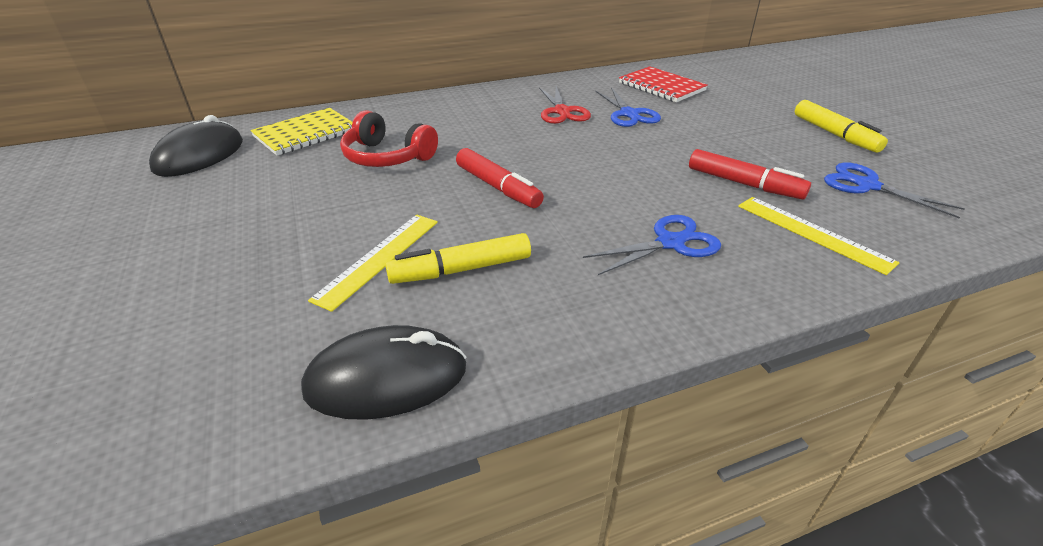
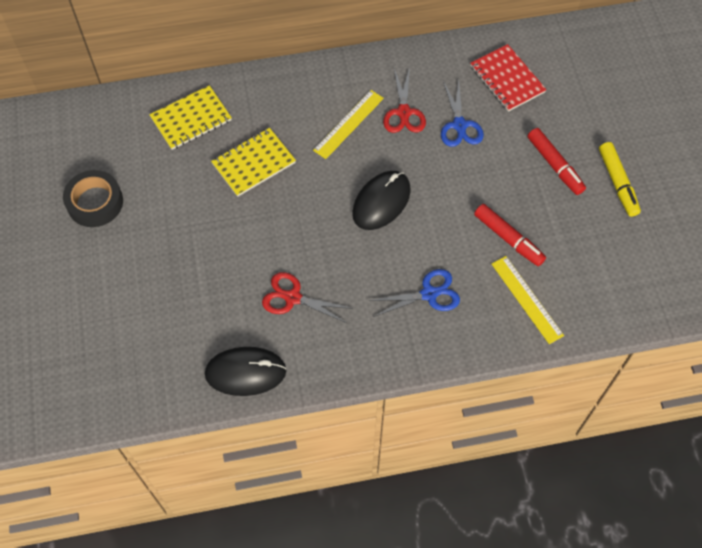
camera: 10 degrees right, 25 degrees up
black mouse [149,115,243,177] -> black mouse moved to [352,171,411,230]
yellow ruler [308,215,438,312] -> yellow ruler moved to [313,90,384,159]
red headphones [340,110,438,167] -> yellow notebook [211,128,296,197]
yellow marker [385,233,531,284] -> red scissors [262,272,354,324]
red marker [456,148,544,208] -> red marker moved to [528,128,586,195]
blue scissors [824,162,965,218] -> none
none -> black tape [63,170,123,227]

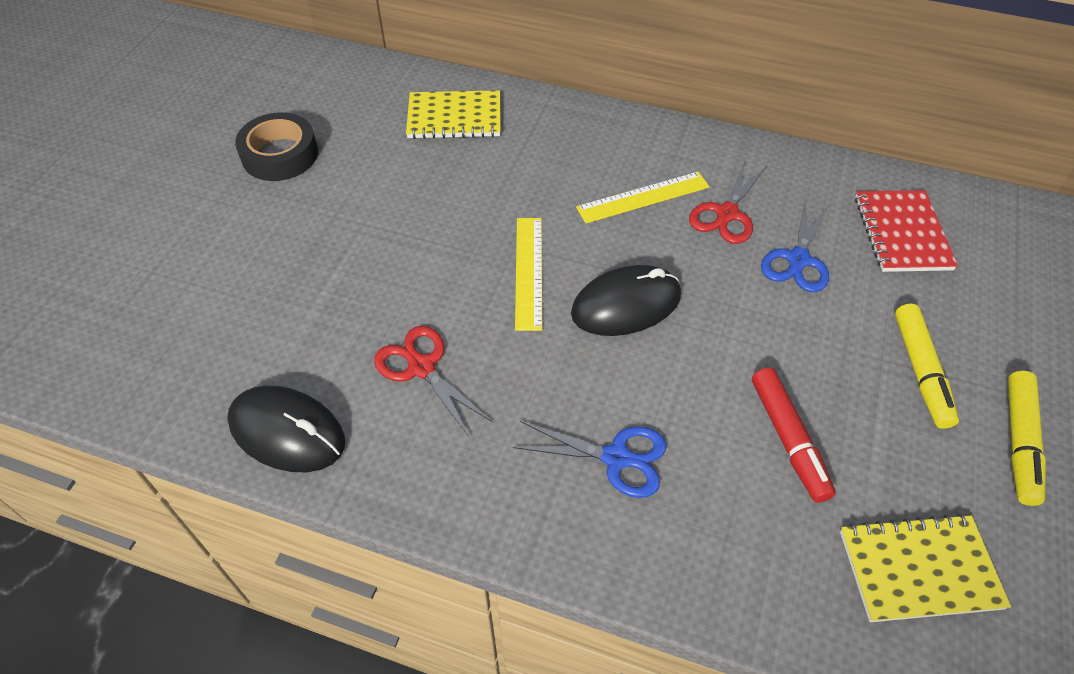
camera: 30 degrees right, 10 degrees down
yellow notebook [211,128,296,197] -> yellow notebook moved to [840,514,1011,622]
yellow ruler [492,256,564,344] -> yellow ruler moved to [515,218,542,331]
red marker [528,128,586,195] -> yellow marker [895,304,959,429]

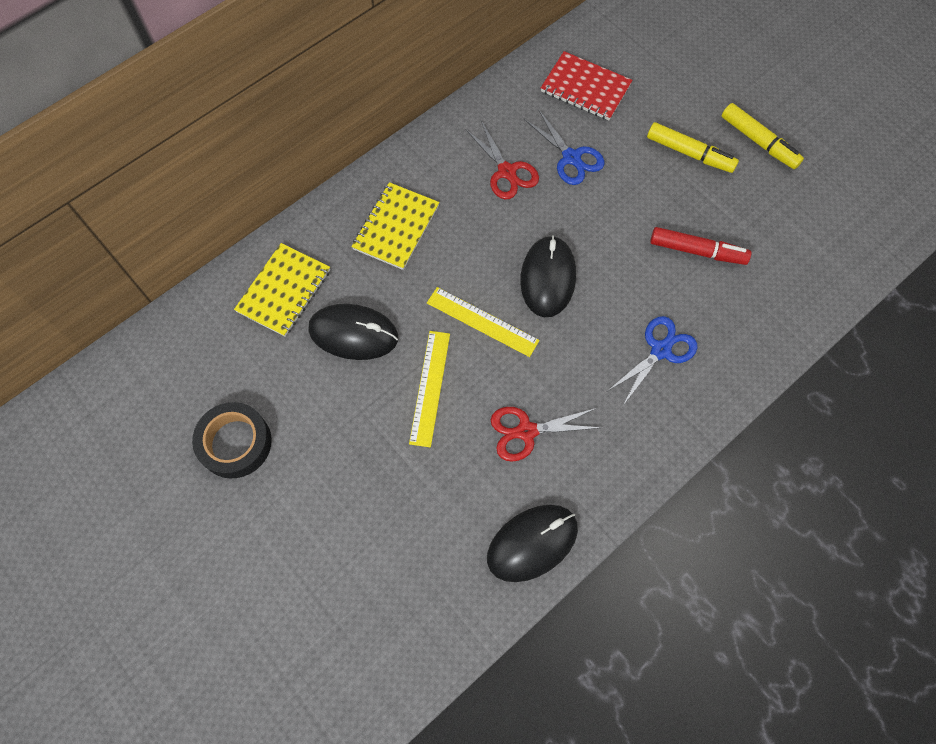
camera: 60 degrees left, 15 degrees up
yellow ruler [576,172,710,223] -> yellow ruler moved to [409,331,450,447]
yellow notebook [840,514,1011,622] -> yellow notebook moved to [351,182,440,270]
none -> black mouse [308,304,398,360]

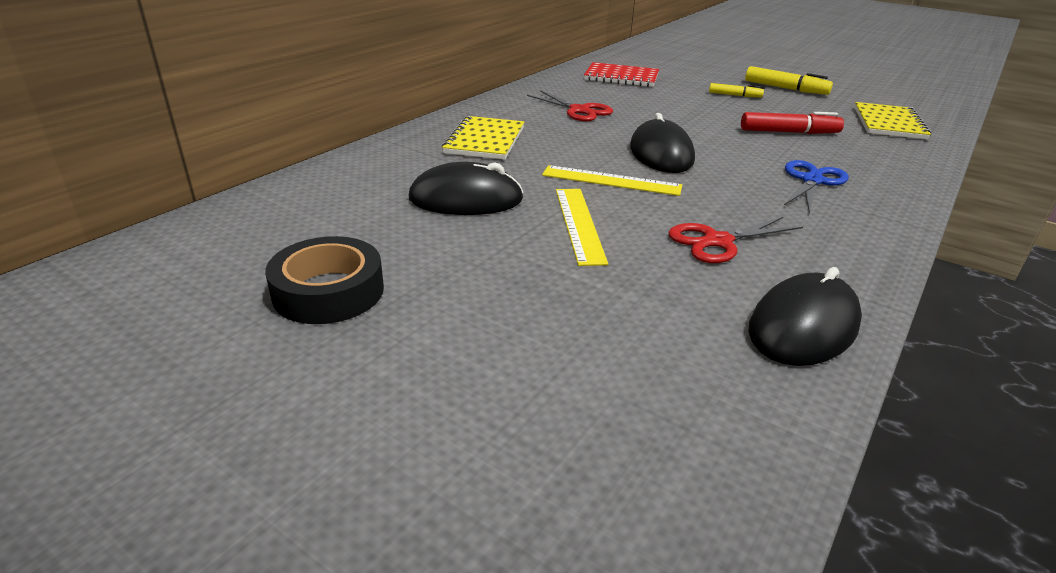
camera: 15 degrees left, 35 degrees down
yellow notebook [234,243,330,337] -> yellow notebook moved to [854,102,931,140]
blue scissors [524,109,604,185] -> none
yellow marker [647,122,739,173] -> yellow marker [709,83,764,97], size x0.61

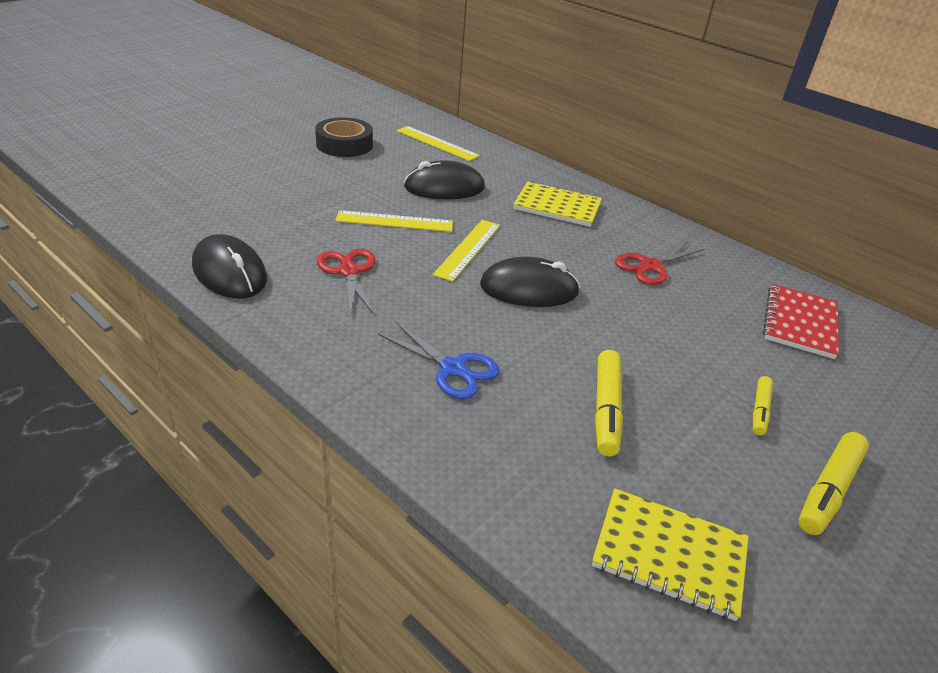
camera: 95 degrees right, 5 degrees up
black mouse [408,162,524,215] -> black mouse turned 75 degrees clockwise [404,160,485,199]
red marker [741,112,844,134] -> yellow marker [595,350,623,456]
none -> yellow ruler [397,126,480,161]

